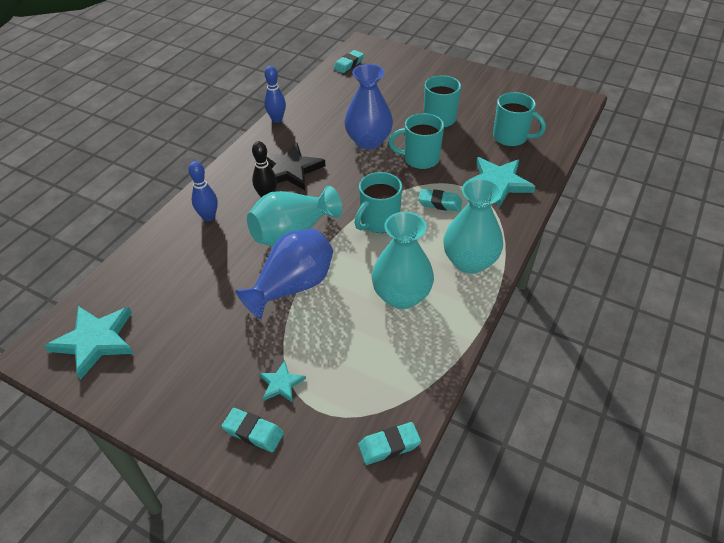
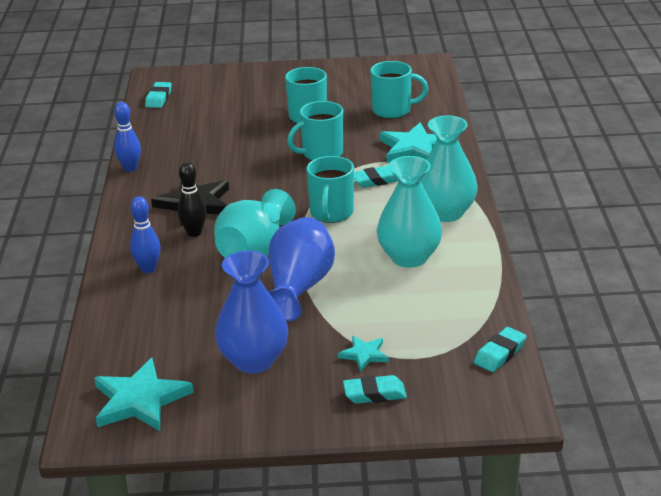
camera: 30 degrees left, 15 degrees down
blue vase [344,64,393,150] -> blue vase moved to [215,250,288,373]

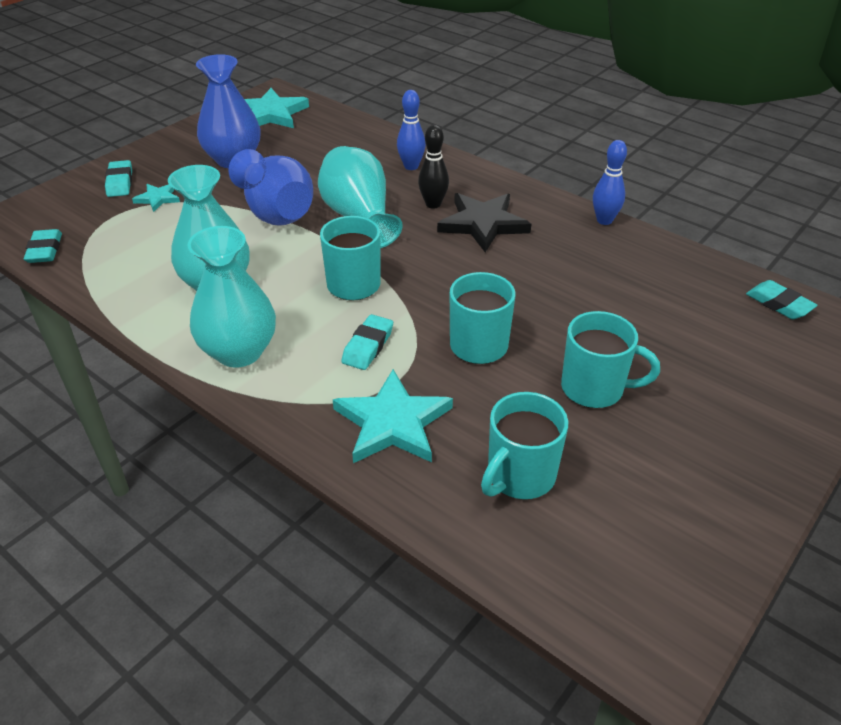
camera: 130 degrees right, 10 degrees up
turquoise eraser [343,375,407,404] -> turquoise eraser turned 45 degrees counterclockwise [105,160,132,197]

